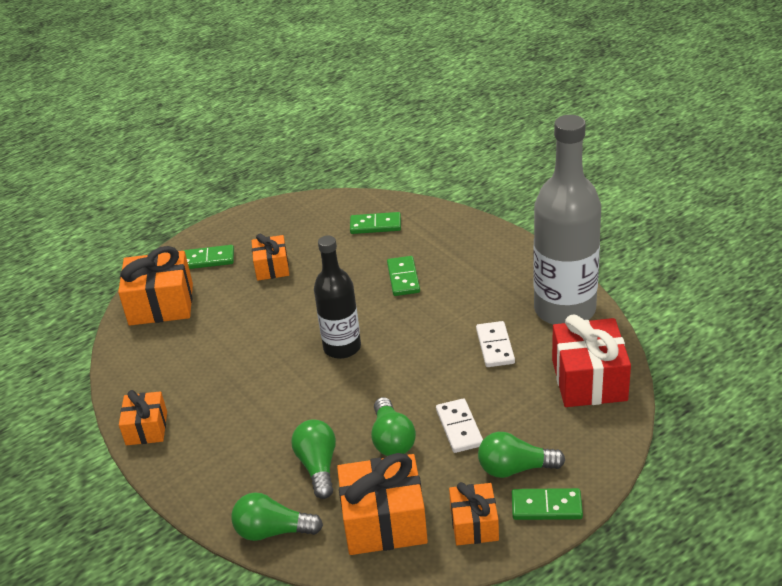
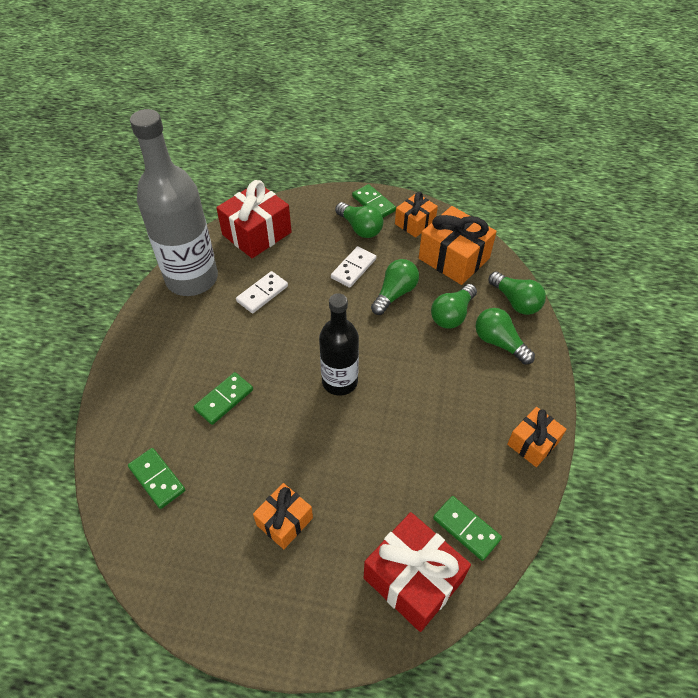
camera: 135 degrees left, 15 degrees up
orange gift [118,246,193,326] -> red gift [364,512,471,632]
green domino [183,245,234,269] -> green domino moved to [433,496,502,561]
none -> green light bulb [475,308,535,365]

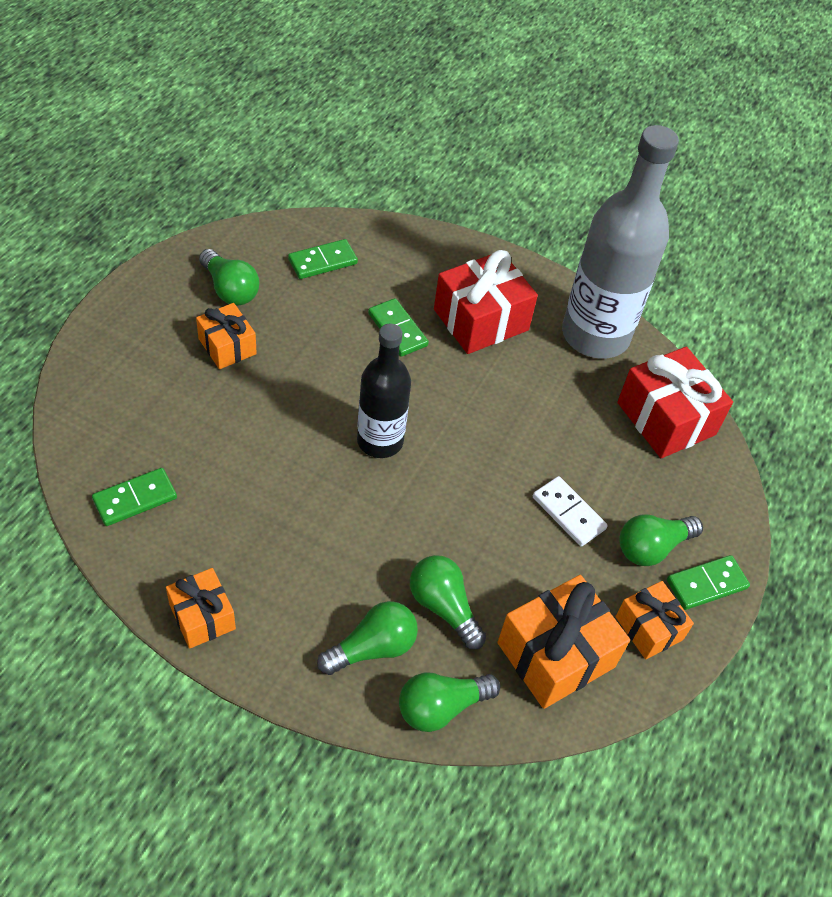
camera: 100 degrees right, 0 degrees up
white domino [236,271,288,313] -> none
red gift [364,512,471,632] -> red gift moved to [434,250,538,354]
green light bulb [371,259,419,315] -> green light bulb moved to [199,249,259,306]

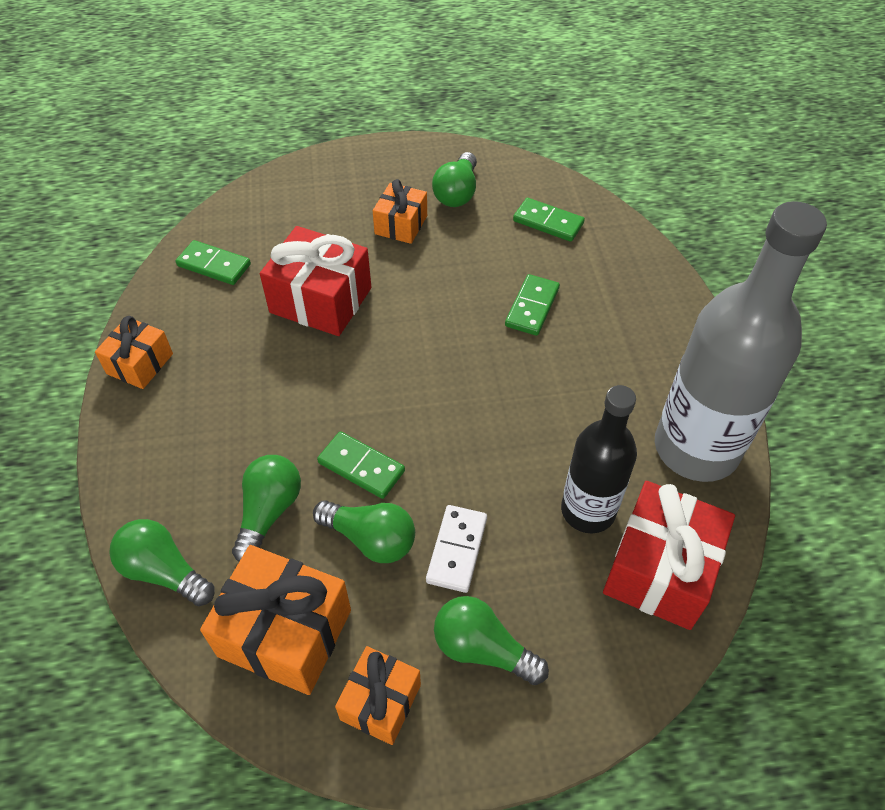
camera: 60 degrees right, 0 degrees up
green light bulb [317,601,418,675] -> green light bulb moved to [313,500,415,563]
black bottle [357,324,411,458] -> black bottle moved to [561,385,637,533]
red gift [434,250,538,354] -> red gift moved to [260,226,371,336]
green domino [667,555,750,610] -> green domino moved to [317,431,405,499]

